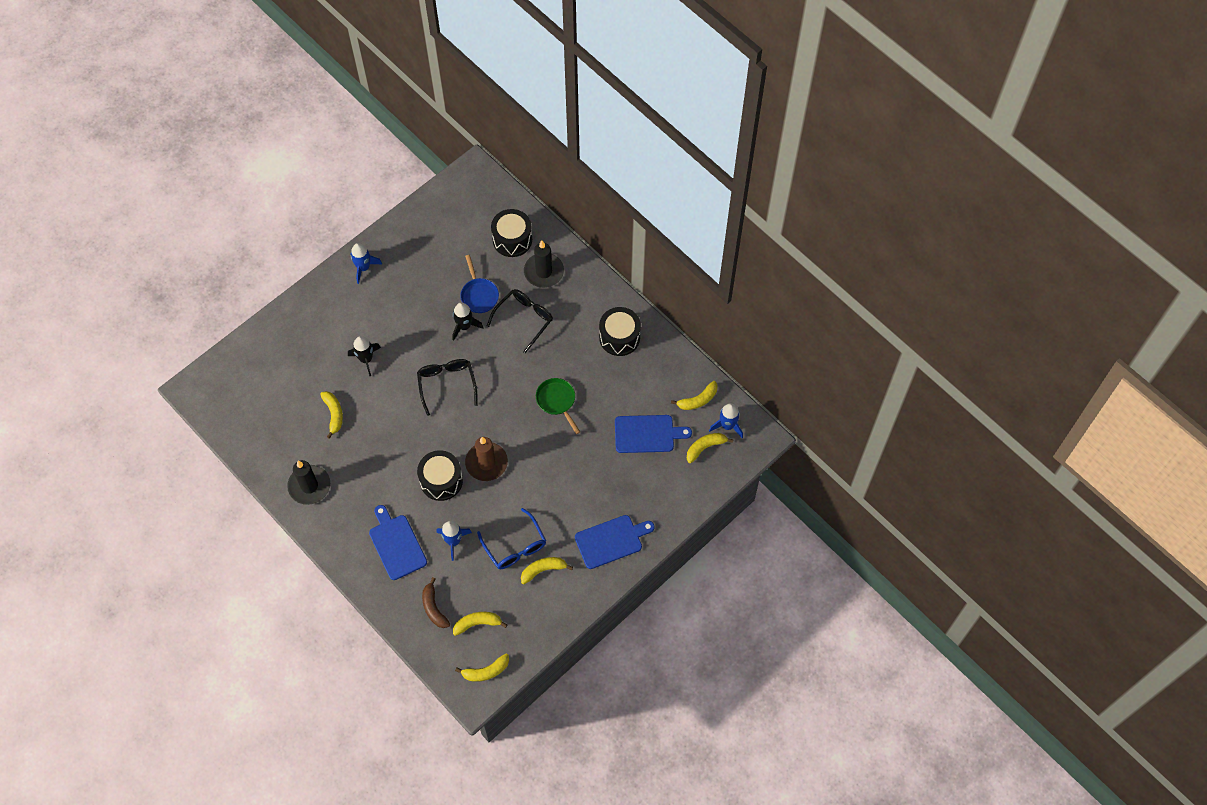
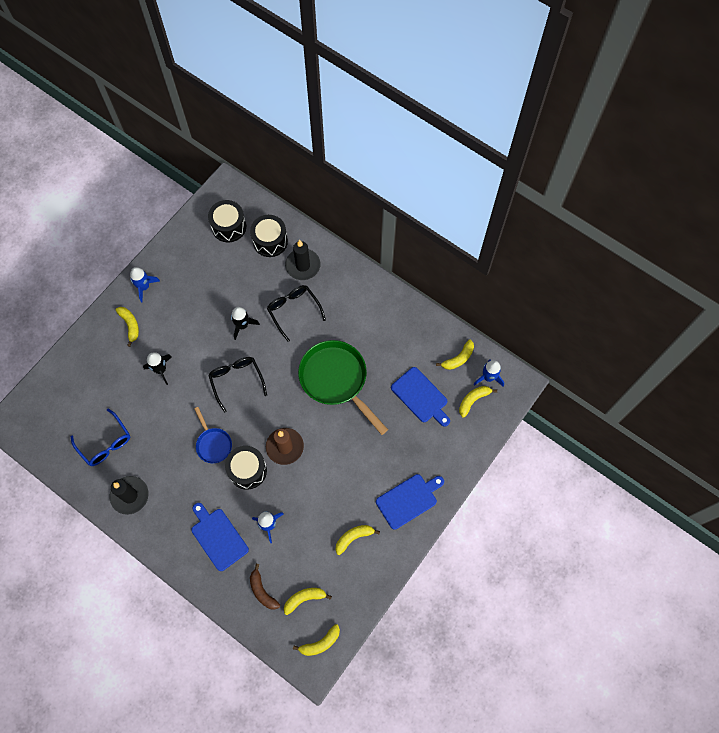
camera: 10 degrees left, 5 degrees up
yellow banana [320,391,343,439] -> yellow banana moved to [115,307,139,347]
blue pan [460,255,499,313] -> blue pan moved to [194,407,232,463]
blue glasses [477,508,546,569] -> blue glasses moved to [71,409,130,466]
black glasses [487,289,553,353] -> black glasses turned 60 degrees counterclockwise [267,285,326,342]
green pan [536,378,580,434] -> green pan [298,340,388,435], size x1.93
black drum [599,307,641,356] -> black drum moved to [208,200,246,242]
blue cutting board [615,415,692,453] -> blue cutting board turned 60 degrees clockwise [391,367,450,427]

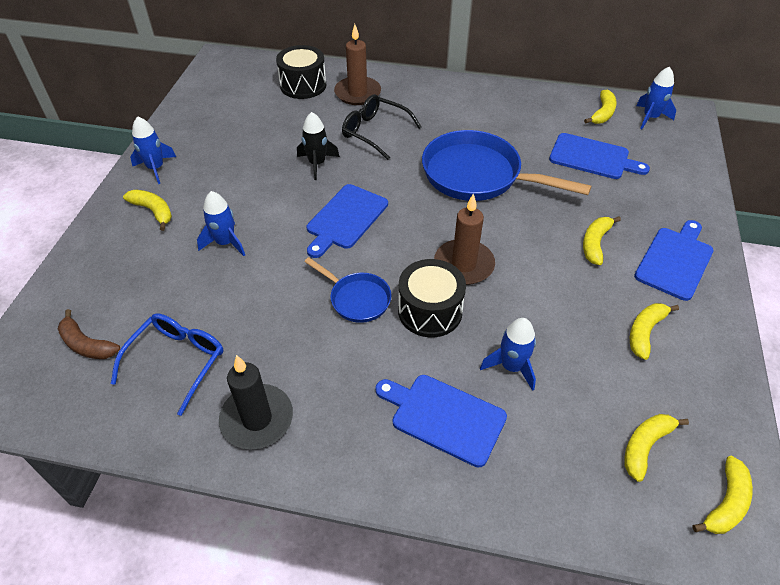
camera: 25 degrees left, 20 degrees down
blue glasses [71,409,130,466] -> blue glasses turned 90 degrees counterclockwise [111,313,223,416]
black rocket [143,352,172,385] -> blue rocket [197,191,245,256]
black drum [208,200,246,242] -> none
black glasses [208,357,267,413] -> blue cutting board [307,184,388,258]
brown banana [250,564,280,610] -> brown banana moved to [58,309,120,359]
black candle [285,240,320,280] -> brown candle [334,24,381,105]
green pan [298,340,388,435] -> blue pan [422,130,591,201]
yellow banana [459,386,497,417] -> yellow banana moved to [583,217,621,265]

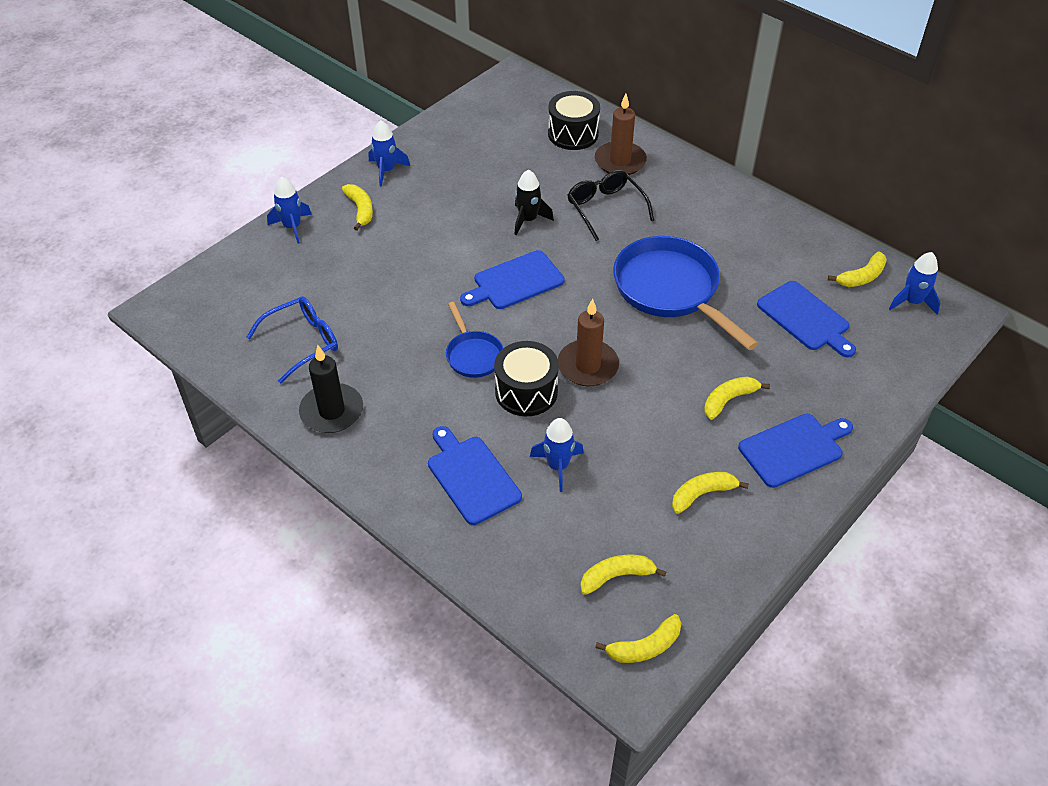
camera: 30 degrees right, 0 degrees up
brown banana [58,309,120,359] -> none
blue rocket [197,191,245,256] -> blue rocket moved to [267,177,312,244]

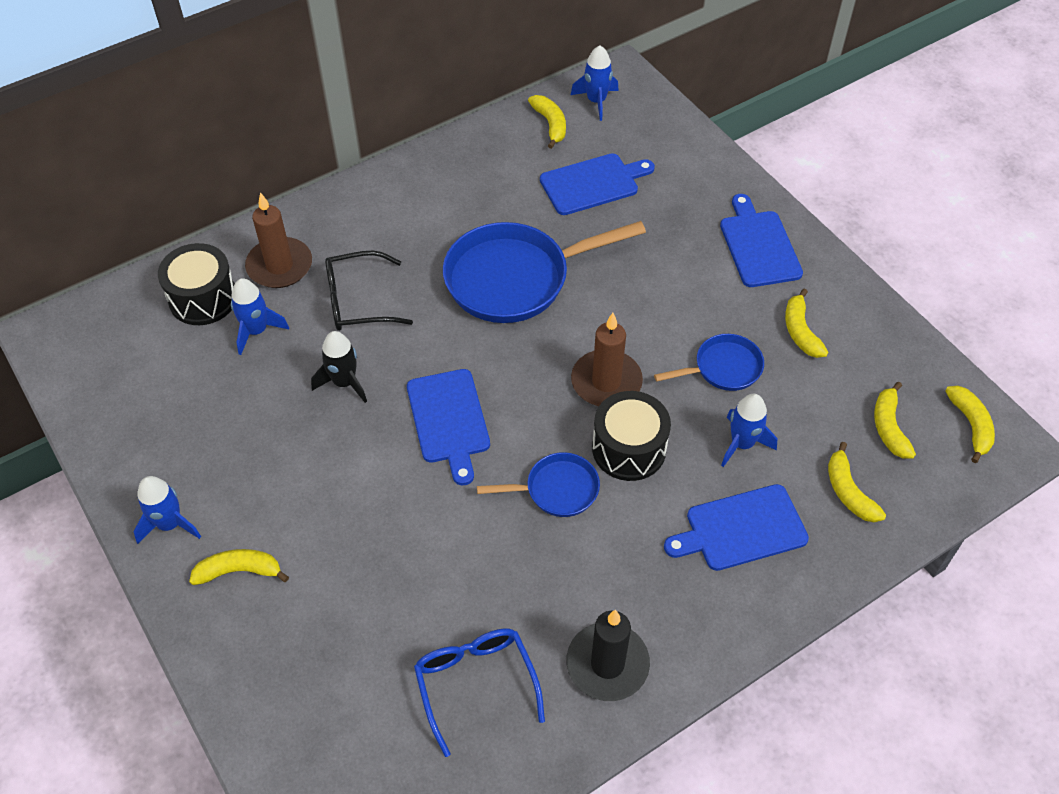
camera: 75 degrees left, 5 degrees up
blue rocket [267,177,312,244] -> blue rocket moved to [231,278,289,355]
yellow banana [704,377,770,420] -> yellow banana moved to [828,442,886,522]
none -> blue pan [654,334,764,391]

